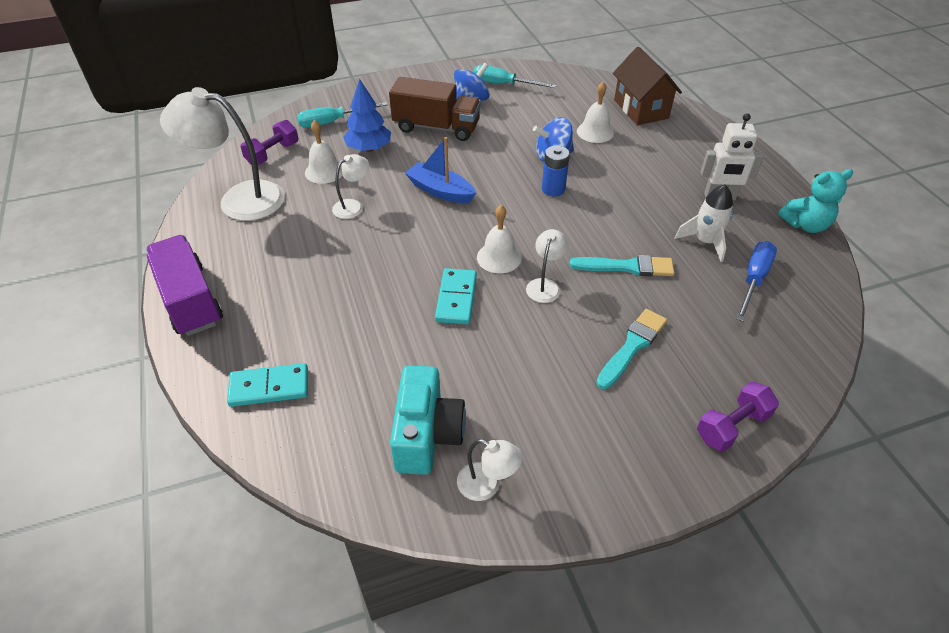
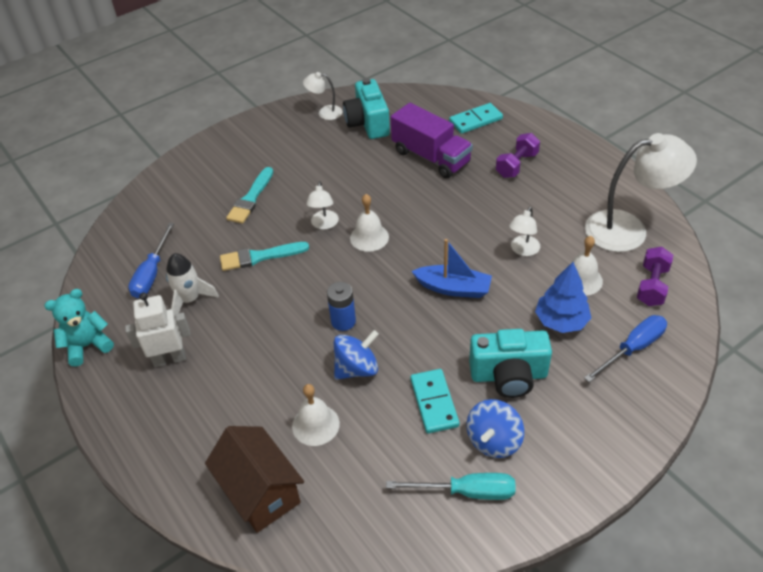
camera: 165 degrees right, 0 degrees up
purple truck [146,235,223,336] -> purple truck moved to [391,103,473,178]
turquoise screwdriver [297,102,388,128] -> blue screwdriver [584,315,667,382]
brown truck [389,77,481,141] -> turquoise camera [469,329,552,398]
turquoise domino [435,268,477,324] -> turquoise domino moved to [410,369,459,433]
purple dumbbell [697,381,779,452] -> purple dumbbell moved to [496,133,540,178]

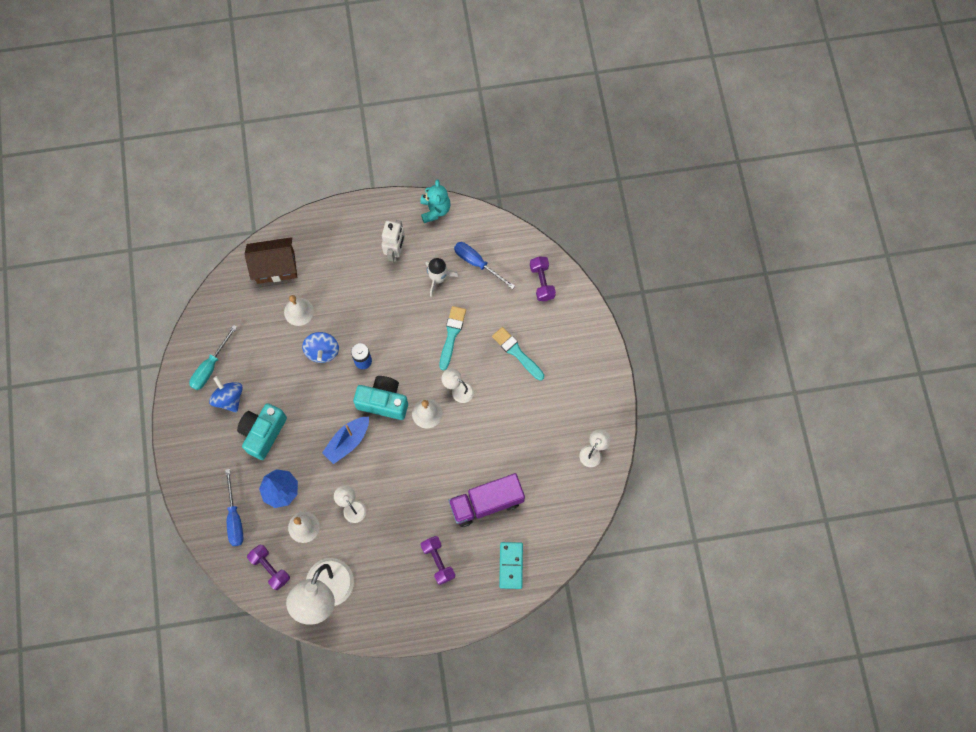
camera: 115 degrees right, 25 degrees up
turquoise camera [343,78,390,139] -> turquoise camera moved to [353,376,408,420]
turquoise domino [410,369,459,433] -> none
none -> purple dumbbell [530,257,556,301]

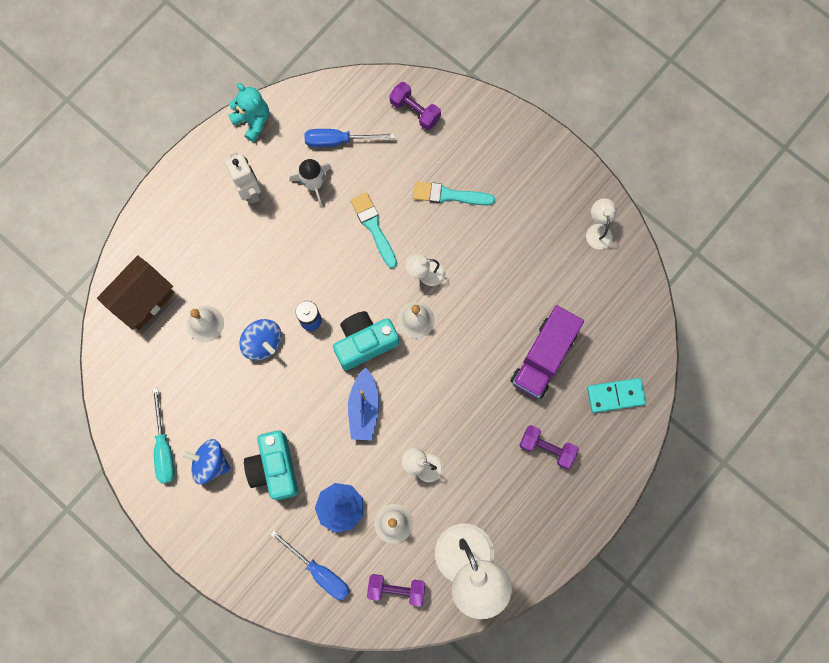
camera: 40 degrees left, 5 degrees up
turquoise domino [499,542,523,589] -> turquoise domino turned 60 degrees counterclockwise [587,378,646,413]

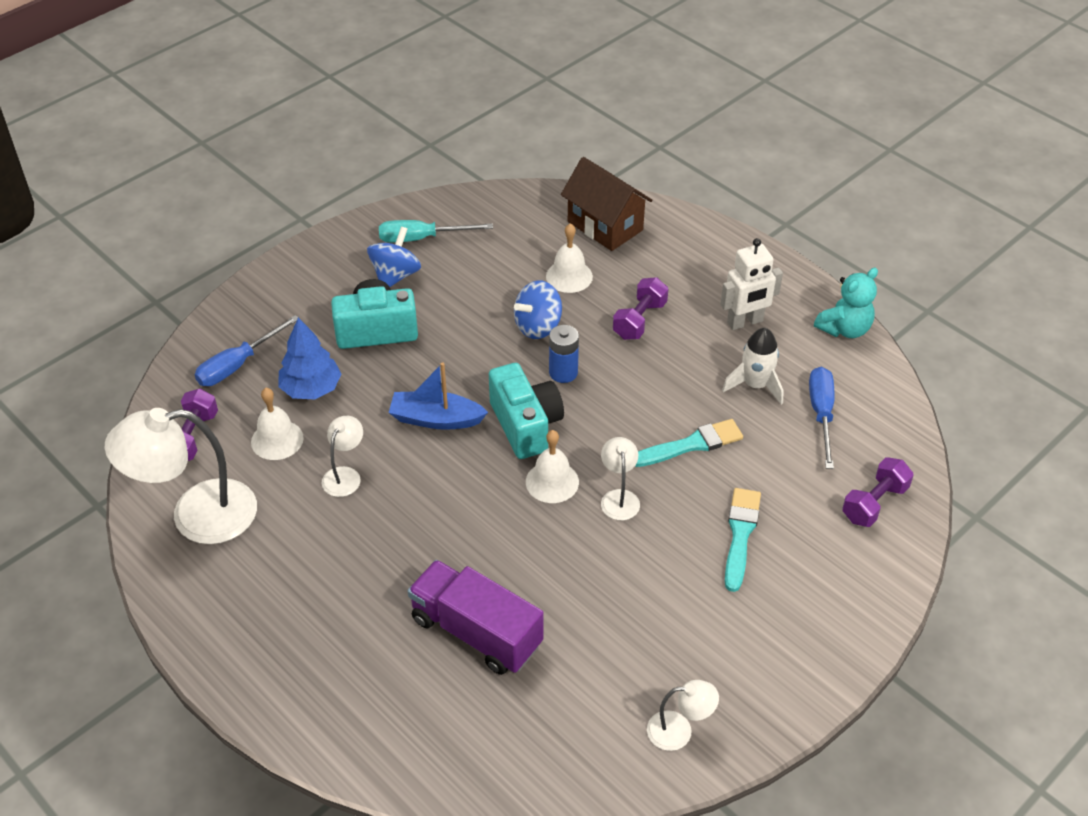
camera: 95 degrees right, 30 degrees down
purple dumbbell [519,425,579,469] -> purple dumbbell moved to [613,277,668,340]
turquoise domino [587,378,646,413] -> none

